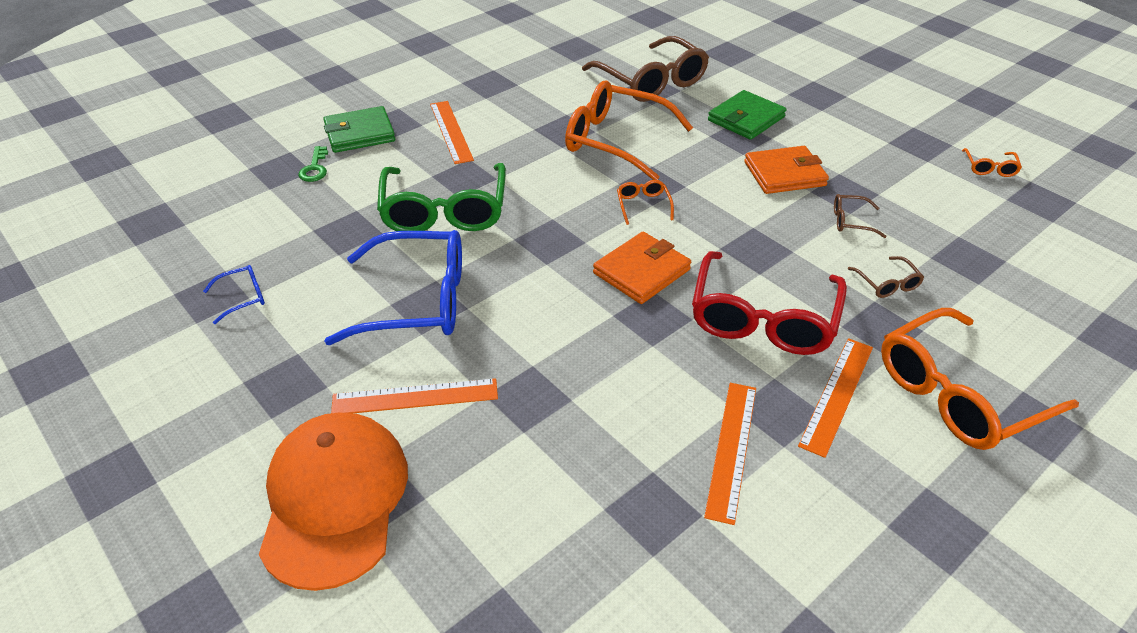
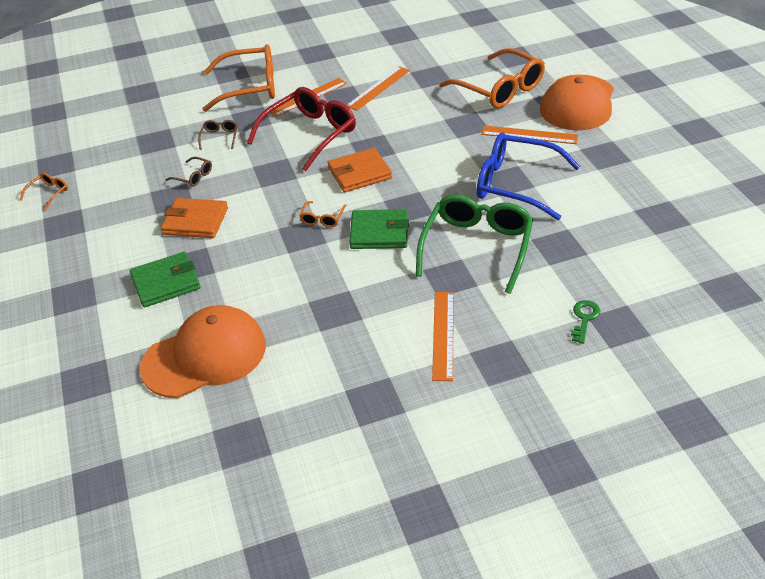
camera: 155 degrees left, 0 degrees up
blue glasses [203,265,265,324] -> none
green wallet [323,106,395,153] -> green wallet moved to [349,209,409,249]
orange glasses [565,81,693,180] -> orange glasses moved to [440,48,545,108]
brown glasses [582,36,709,102] -> orange cap [140,305,266,398]

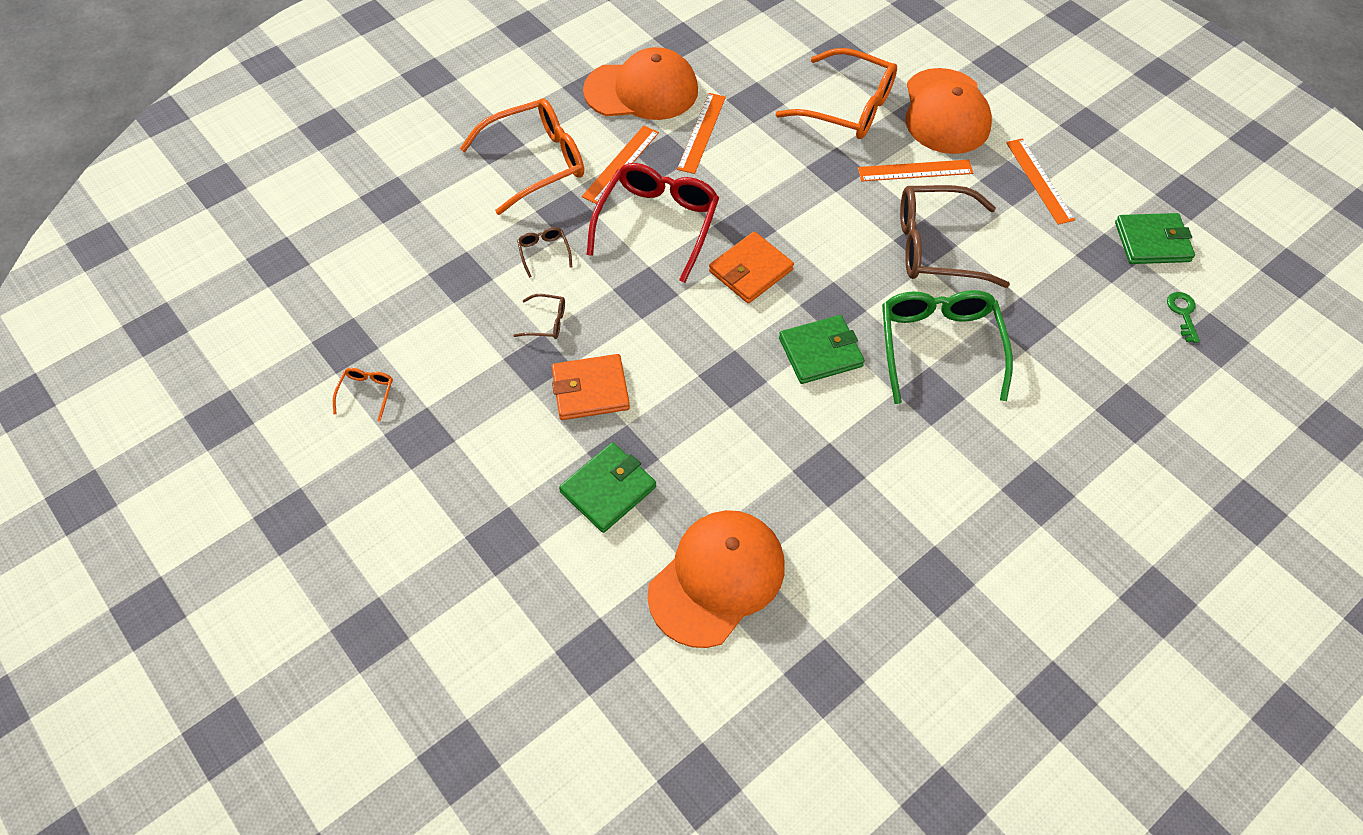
camera: 25 degrees left, 15 degrees up
orange glasses [300,201,347,227] -> none
orange ruler [432,292,454,381] -> orange ruler moved to [1006,138,1075,225]
blue glasses [477,132,580,220] -> brown glasses [900,185,1010,288]
green key [571,300,600,344] -> green key moved to [1167,292,1200,343]
none -> orange cap [583,47,698,120]
none -> green wallet [1115,213,1195,264]

